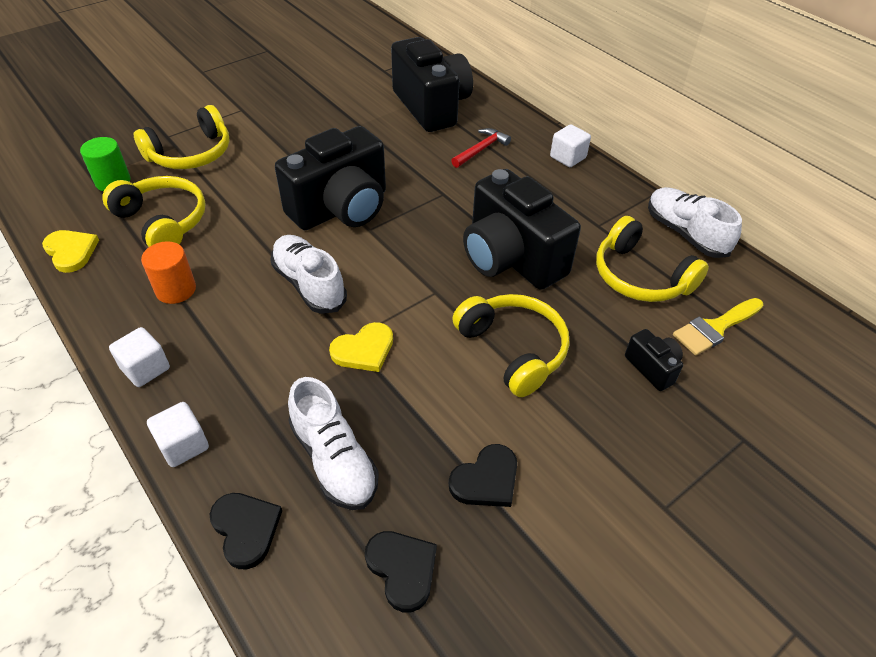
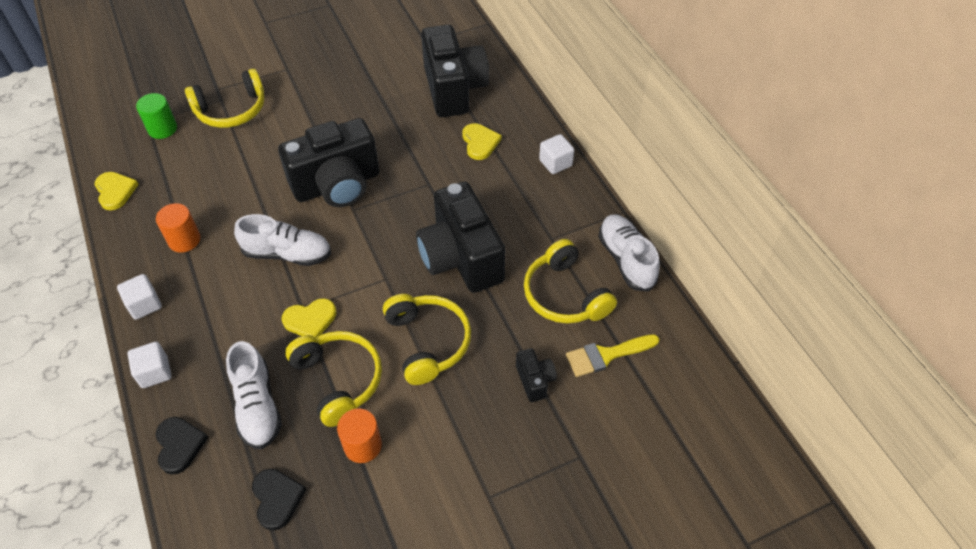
camera: 15 degrees right, 5 degrees up
yellow headphones [102,176,206,247] -> yellow headphones moved to [285,331,382,427]
white shoe [270,235,347,314] -> white shoe turned 120 degrees clockwise [234,214,331,266]
black heart [449,444,517,507] -> orange cylinder [337,408,382,463]
red hammer [451,128,511,168] -> yellow heart [462,123,502,160]

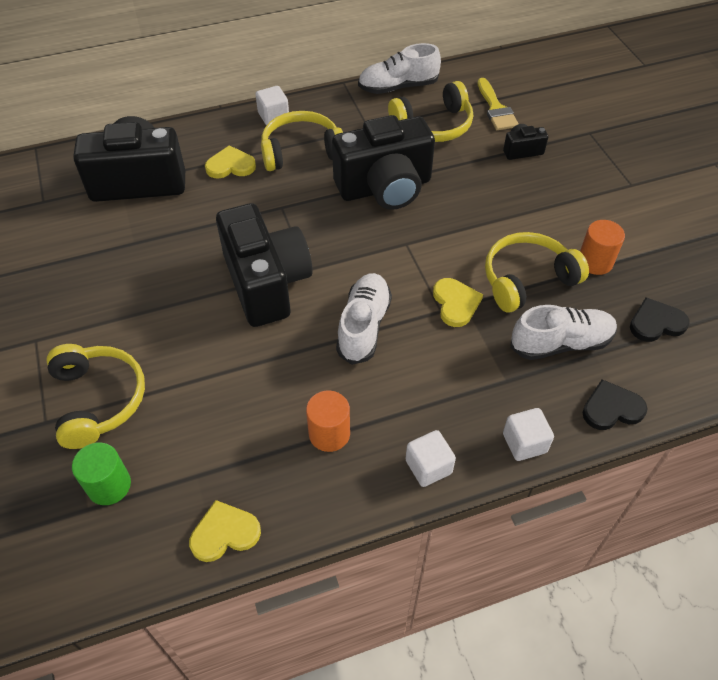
camera: 85 degrees left, 0 degrees up
yellow headphones [383,294,471,385] -> yellow headphones moved to [261,111,343,171]

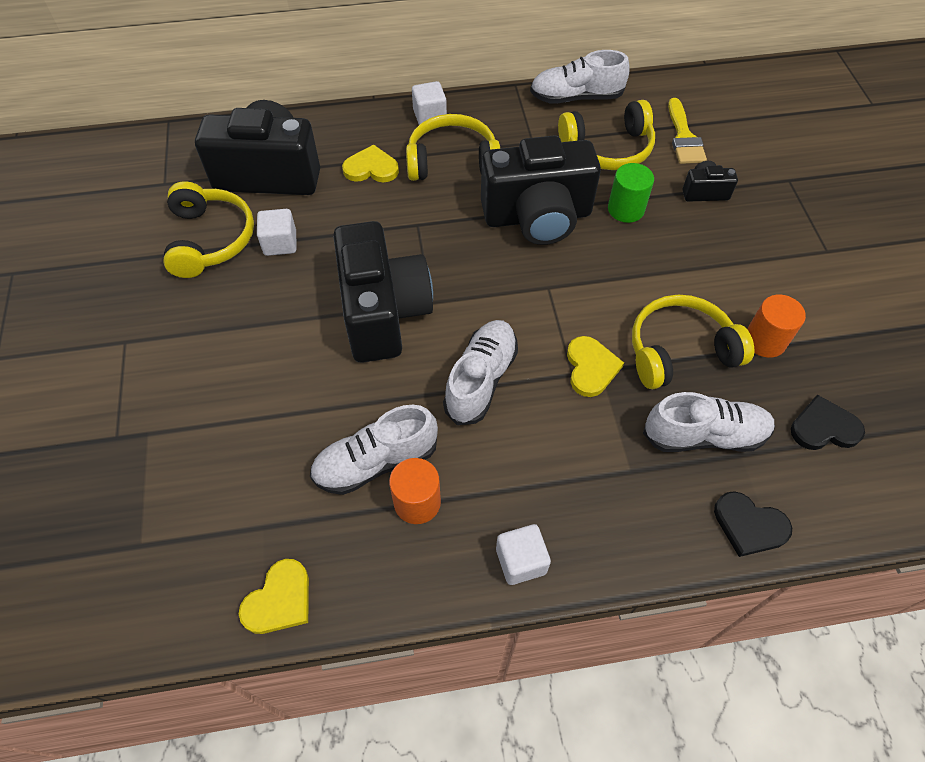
camera: 10 degrees right, 5 degrees up
yellow headphones [46,344,145,449] -> yellow headphones moved to [163,181,254,278]
green cylinder [72,442,131,505] -> green cylinder moved to [608,163,654,223]
yellow heart [189,500,261,562] -> yellow heart turned 135 degrees clockwise [239,559,309,634]
white cube [503,408,554,461] -> white cube moved to [257,209,296,256]
black heart [583,379,647,430] -> black heart turned 150 degrees counterclockwise [714,491,792,557]
none -> white shoe [310,405,438,495]

